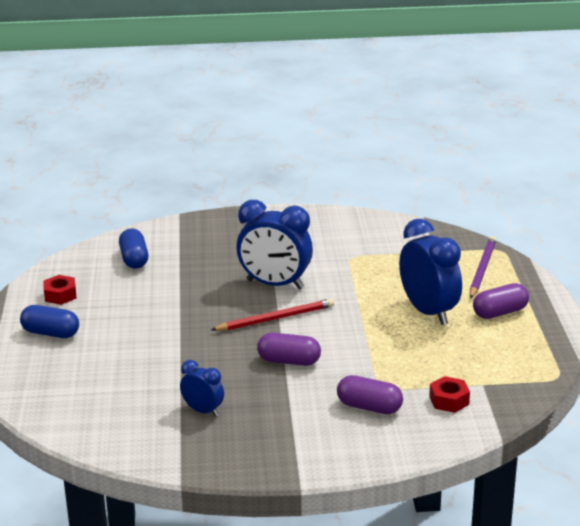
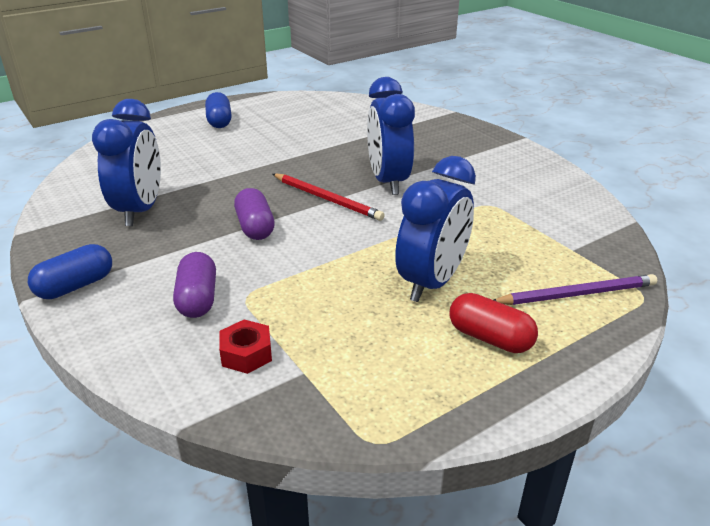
camera: 60 degrees right, 5 degrees up
red nut [43,275,77,305] -> none
blue capsule [119,229,149,269] -> blue capsule moved to [28,244,112,299]
blue clock [180,360,224,417] -> blue clock [92,99,161,226], size x1.90
purple capsule [473,283,529,319] -> red capsule [450,293,538,353]

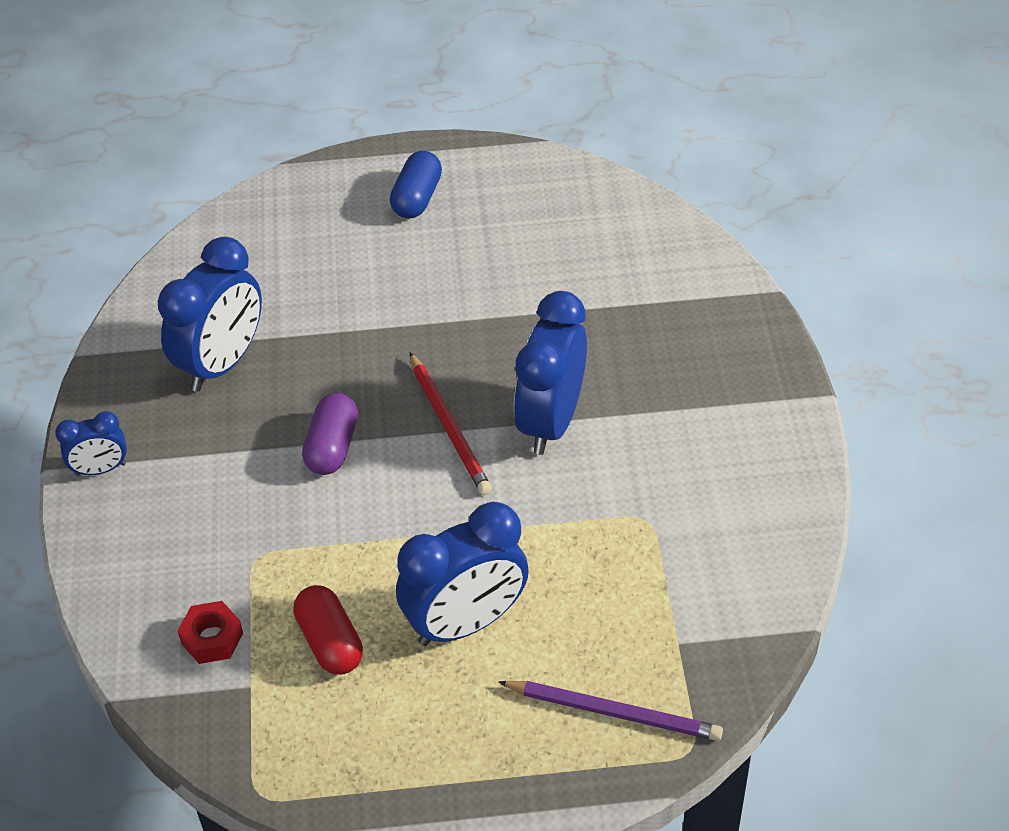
camera: 30 degrees right, 15 degrees up
blue capsule [28,244,112,299] -> blue clock [55,411,127,476]
purple capsule [173,252,216,318] -> none
red capsule [450,293,538,353] -> red capsule moved to [293,585,363,675]

